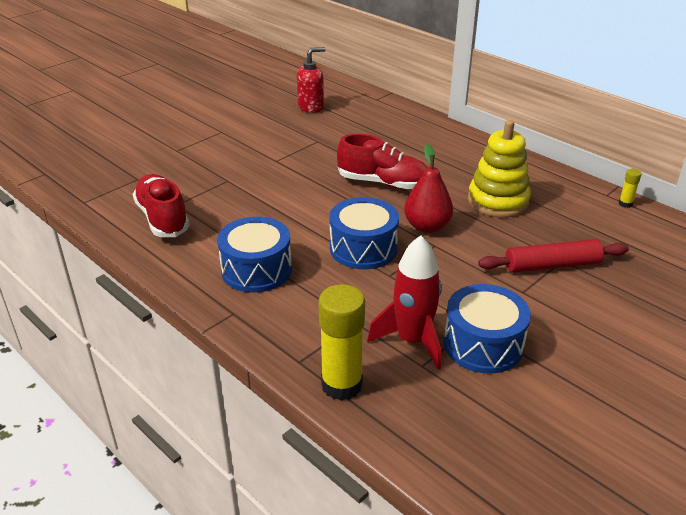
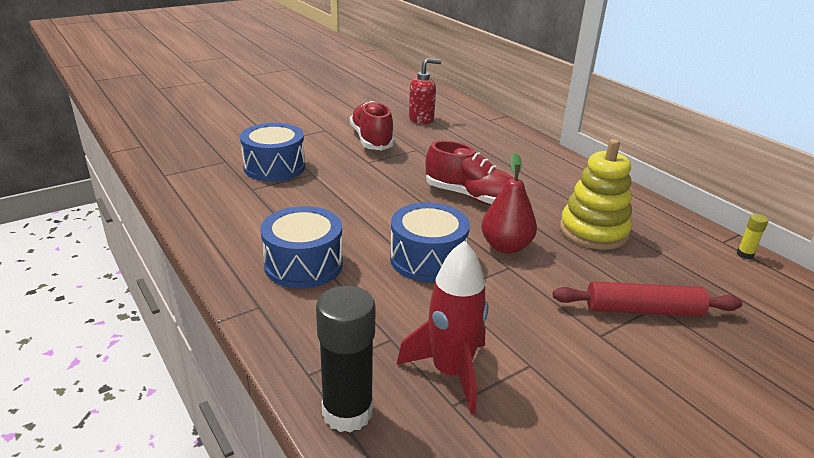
camera: 10 degrees right, 5 degrees down
red shoe [133,174,190,237] -> red shoe moved to [350,101,394,150]
yellow glue stick [318,284,365,401] -> black glue stick [316,285,376,433]
blue drum [444,284,531,374] -> blue drum moved to [240,123,305,182]

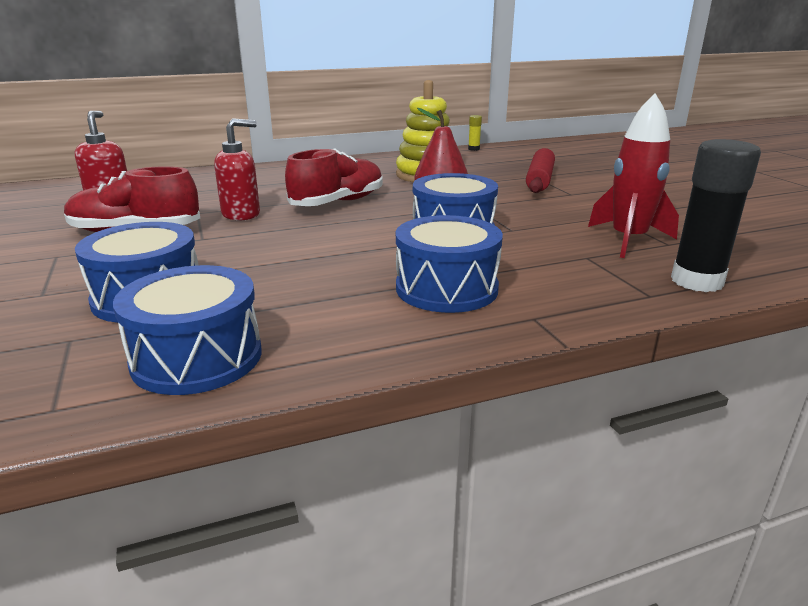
camera: 75 degrees left, 5 degrees down
none -> blue drum [113,265,262,395]
none -> red soap dispenser [214,118,260,221]

